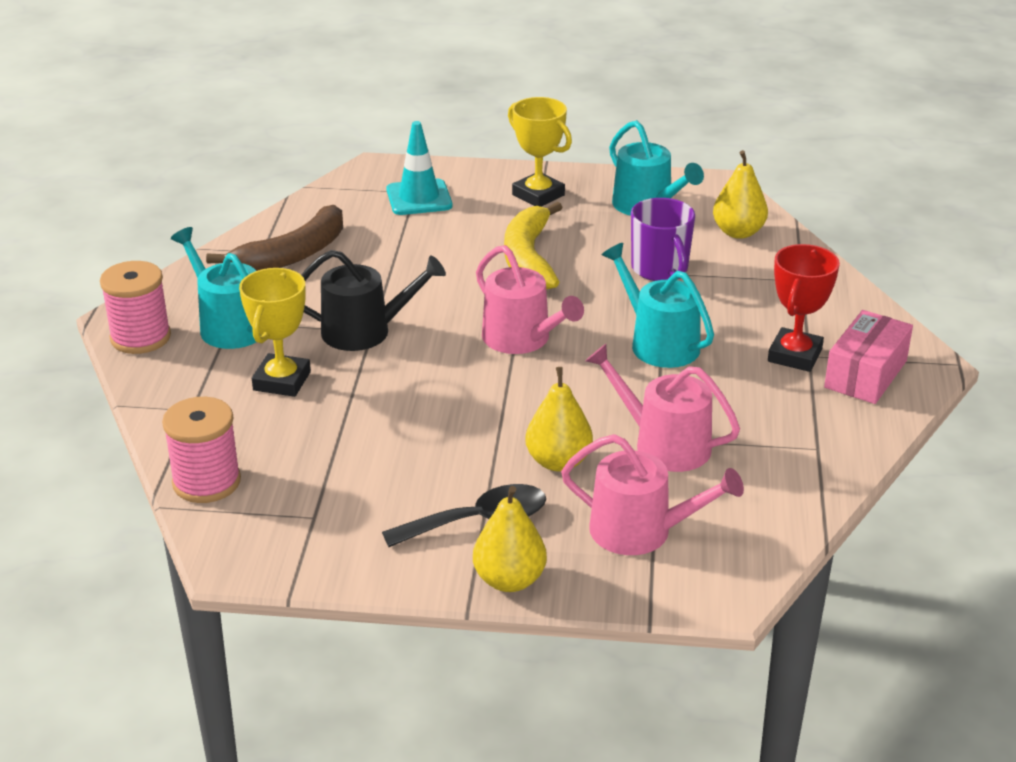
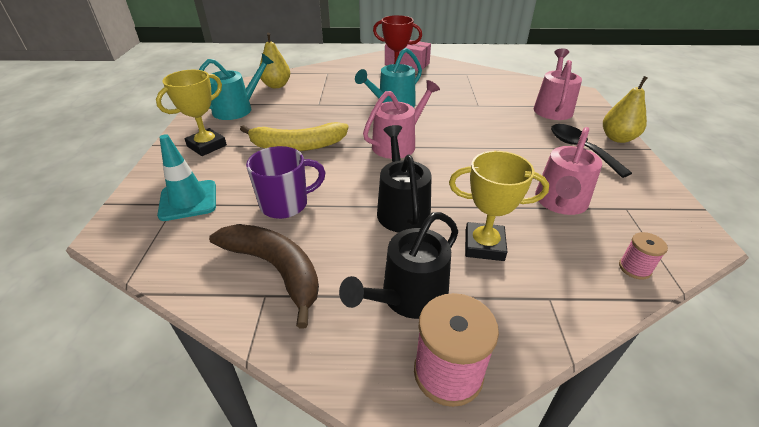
camera: 95 degrees left, 5 degrees up
pink spool [162,397,241,503] -> pink spool [619,232,668,280], size x0.54
turquoise watering can [171,227,261,349] -> black watering can [339,212,458,319]
yellow pear [525,367,593,472] -> none
pink watering can [586,344,740,472] -> pink watering can moved to [535,127,602,215]
purple mug [631,198,695,281] -> purple mug moved to [246,146,326,219]

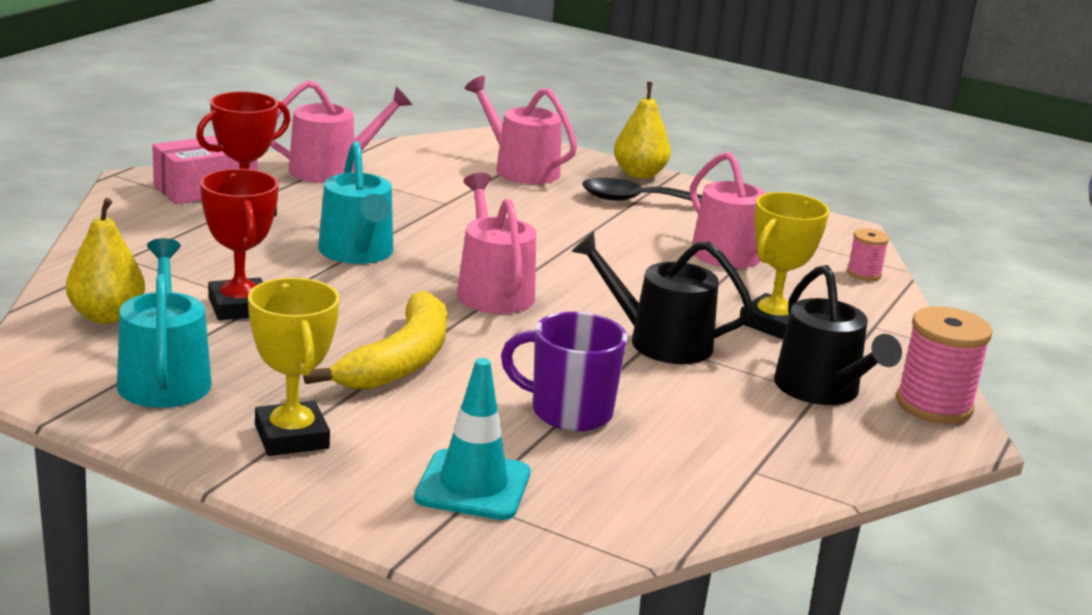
camera: 65 degrees left, 15 degrees down
brown banana [209,224,319,329] -> none
purple mug [246,146,326,219] -> purple mug turned 75 degrees counterclockwise [501,312,627,431]
none -> red trophy [200,169,279,320]
none -> pink watering can [270,80,412,183]

